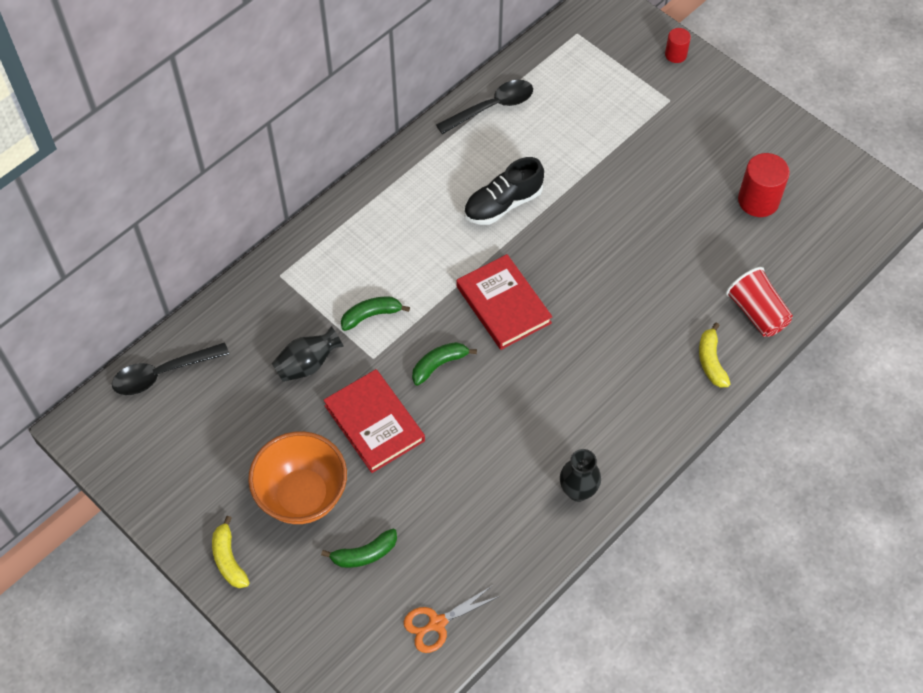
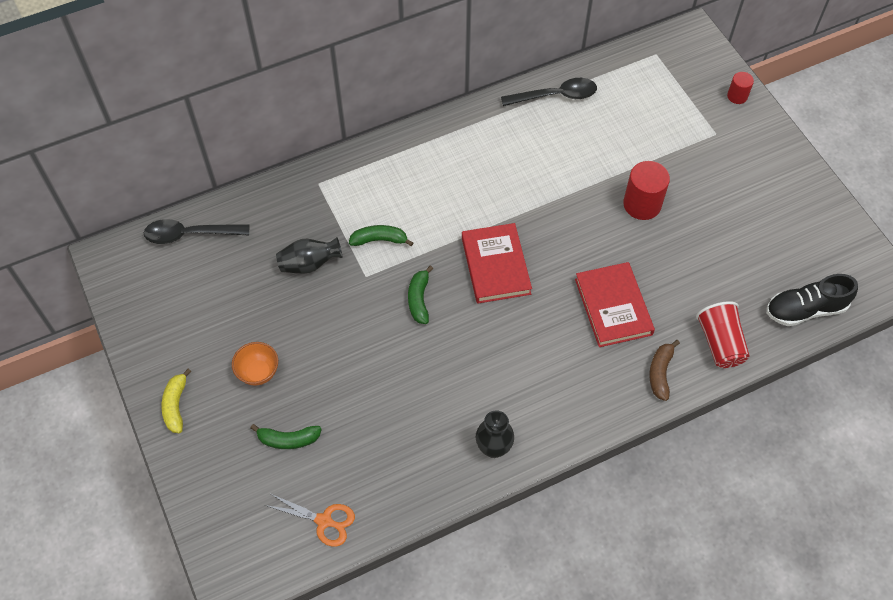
camera: 20 degrees right, 0 degrees up
orange bowl [248,431,347,524] -> orange bowl [232,342,278,386], size x0.53
red book [324,369,425,473] -> red book moved to [575,262,655,347]
orange scissors [404,585,500,653] -> orange scissors turned 150 degrees counterclockwise [265,494,355,547]
green banana [412,342,477,385] -> green banana turned 75 degrees counterclockwise [408,266,433,324]
black shoe [464,157,544,225] -> black shoe moved to [766,274,858,326]
yellow banana [699,323,731,387] -> brown banana [649,340,680,401]
red cylinder [738,153,790,217] -> red cylinder moved to [623,161,670,220]

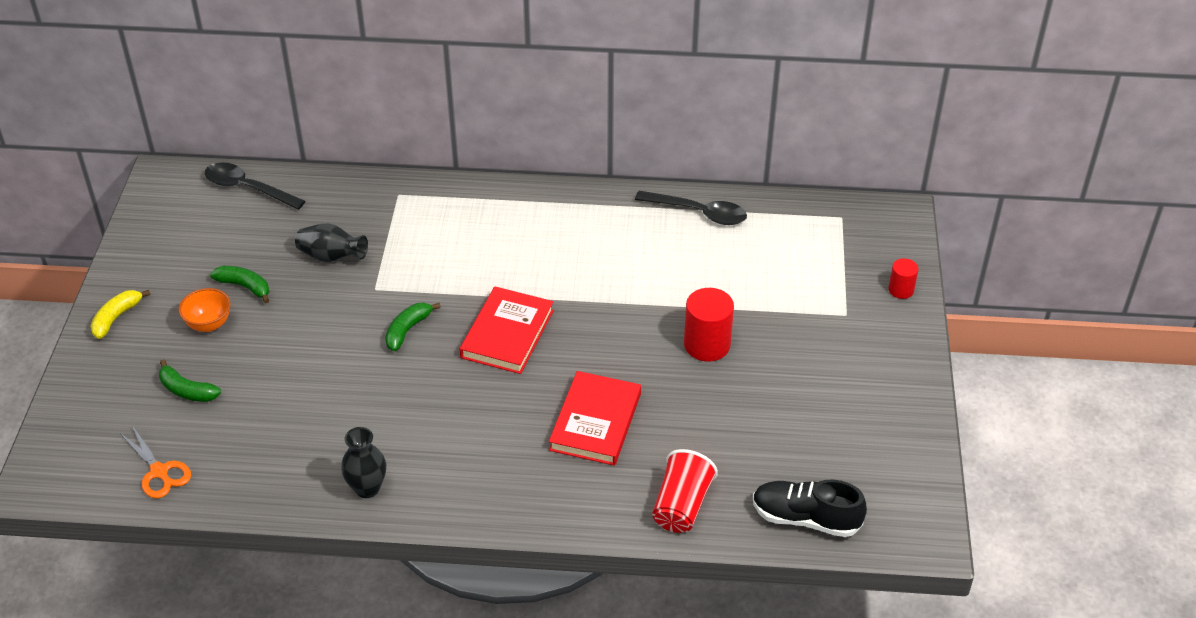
camera: 30 degrees right, 15 degrees down
green banana [349,225,413,246] -> green banana moved to [210,266,269,304]
brown banana [649,340,680,401] -> none

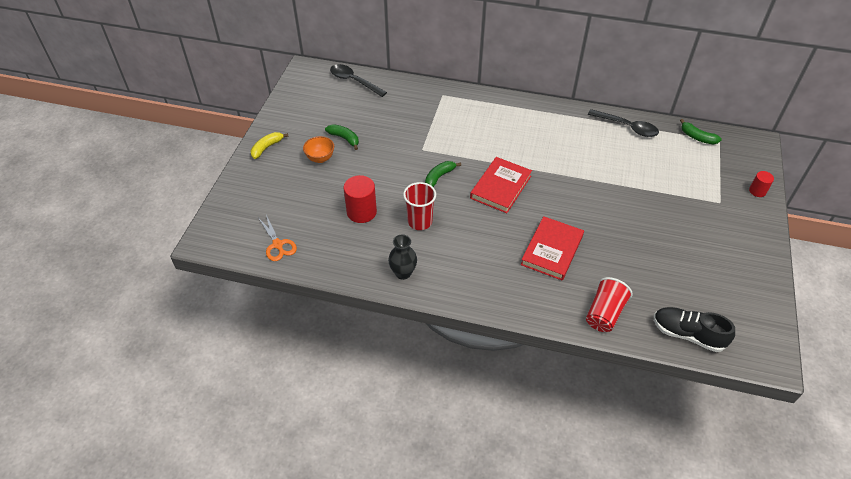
camera: 10 degrees right, 5 degrees up
green banana [159,359,221,402] -> green banana moved to [680,119,722,145]
black vase [295,223,368,262] -> none
red cylinder [684,288,734,361] -> red cylinder moved to [344,175,377,223]
none -> red cup [403,182,436,230]

